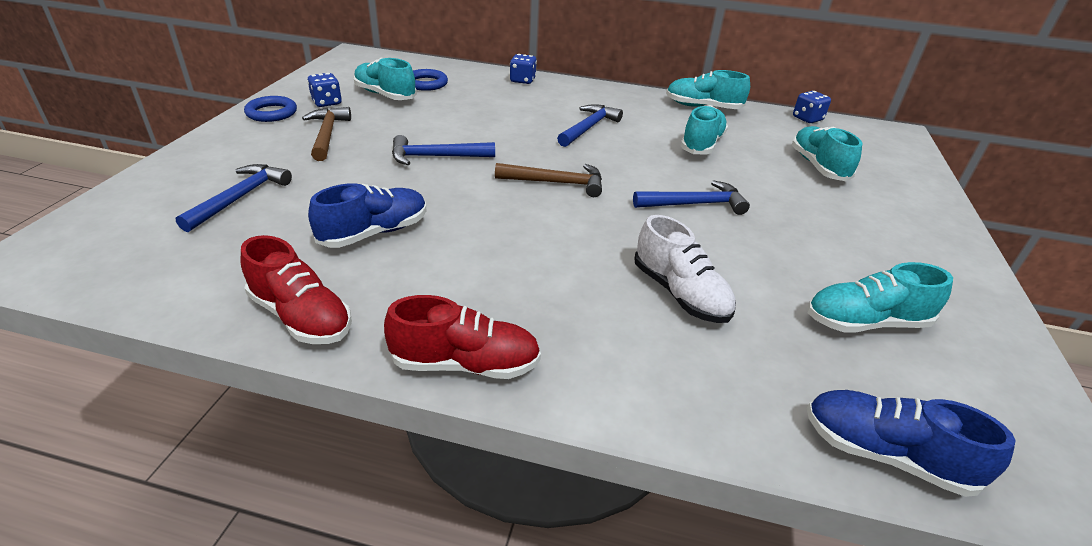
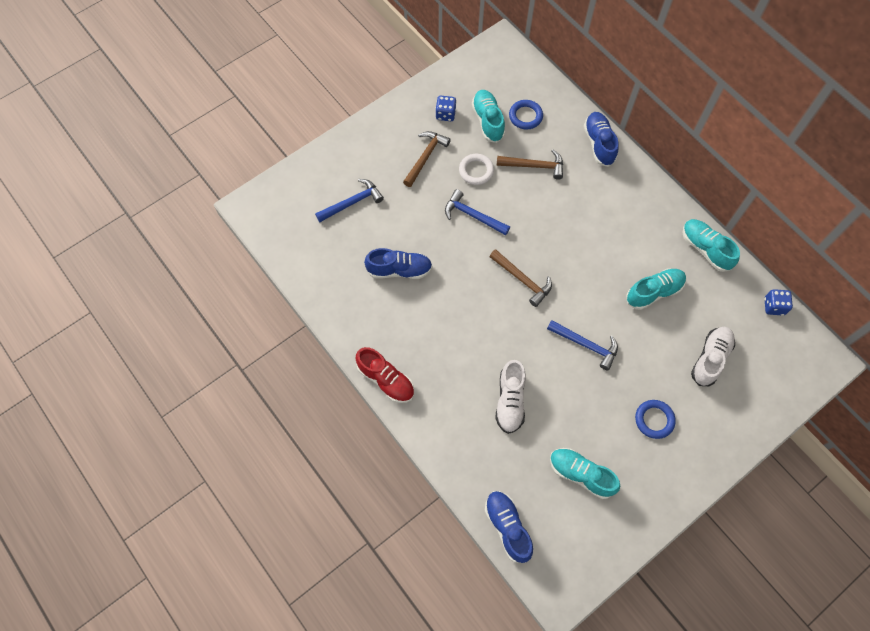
camera: 40 degrees right, 30 degrees up
red shoe [241,235,352,344] -> none
blue ring [244,96,297,122] -> blue ring moved to [635,400,676,439]
blue dice [510,54,537,84] -> blue shoe [584,112,619,167]
blue hammer [557,104,623,147] -> none
turquoise shoe [792,126,862,181] -> white shoe [691,327,735,386]
none -> white ring [459,154,494,185]
none -> brown hammer [497,150,563,180]

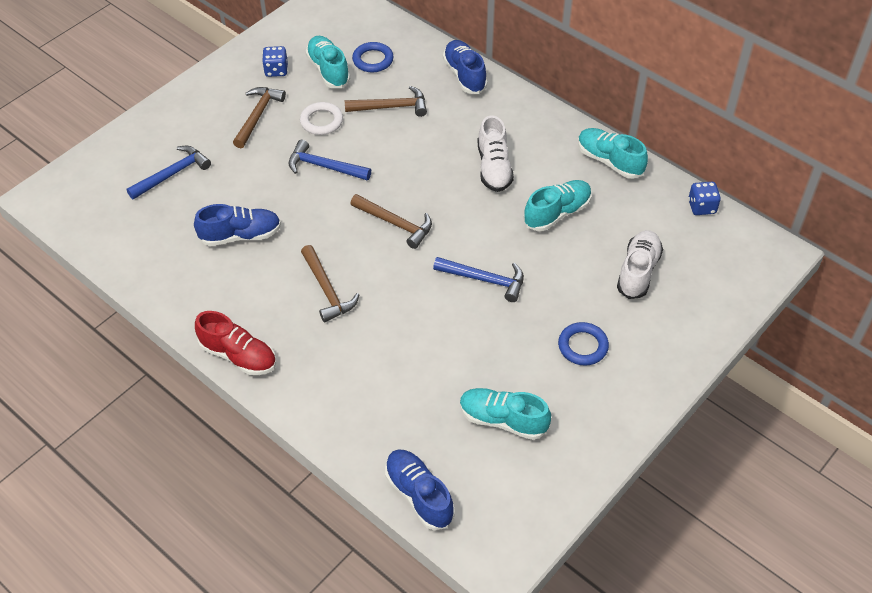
camera: 10 degrees left, 15 degrees down
white shoe [495,360,526,434] -> white shoe moved to [478,115,514,192]
none -> brown hammer [301,245,359,322]

